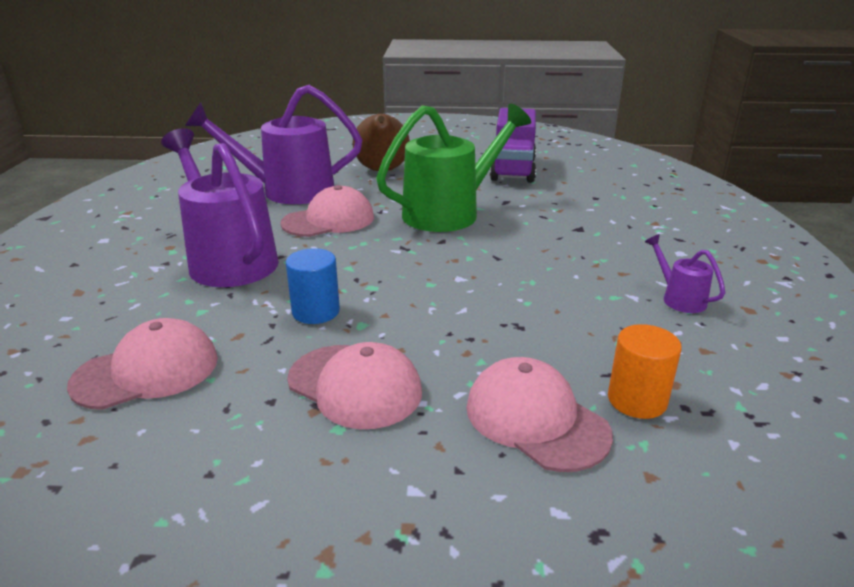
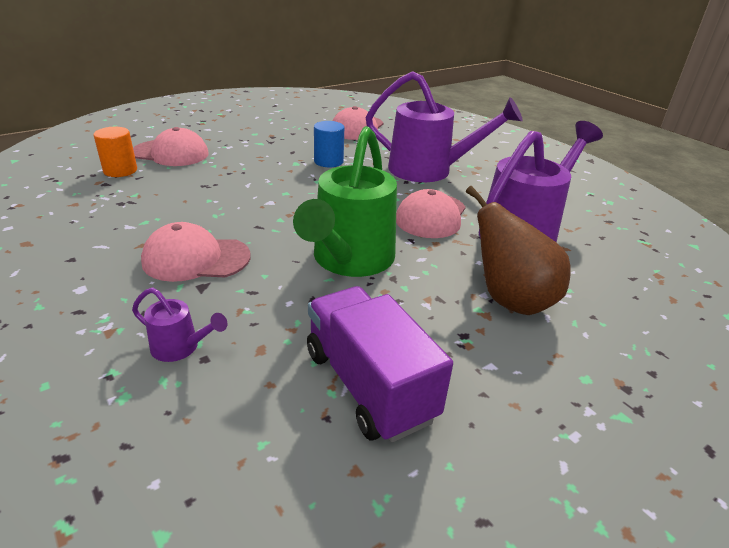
camera: 140 degrees right, 5 degrees up
pink cap [287,342,422,429] -> pink cap moved to [141,222,250,282]
purple watering can [645,234,725,313] -> purple watering can moved to [132,288,228,362]

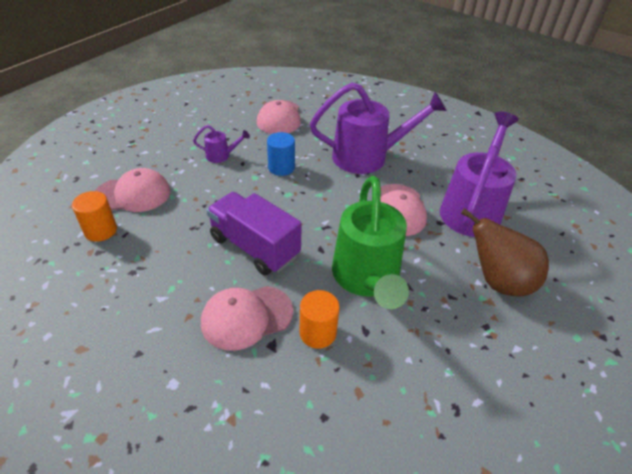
camera: 20 degrees left, 10 degrees up
purple watering can [132,288,228,362] -> purple watering can moved to [193,125,250,163]
purple truck [307,286,453,443] -> purple truck moved to [207,192,302,275]
none -> orange cylinder [300,290,340,349]

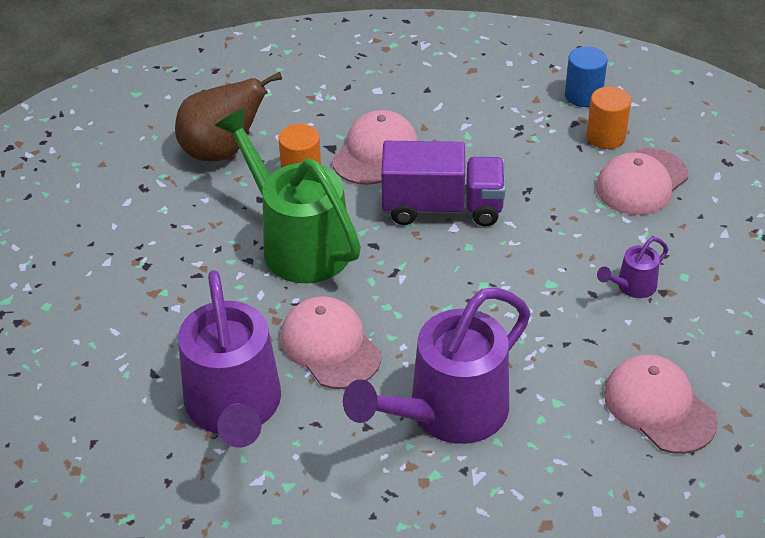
camera: 145 degrees right, 0 degrees up
blue cylinder [267,132,295,176] -> blue cylinder moved to [565,46,607,107]
brown pear [461,208,549,296] -> brown pear moved to [175,72,282,161]

